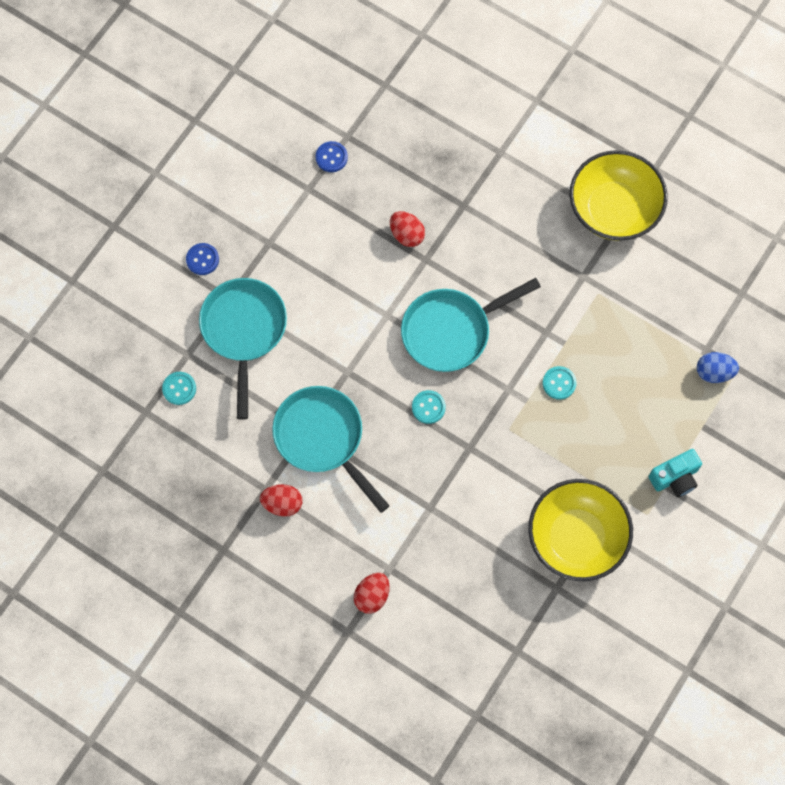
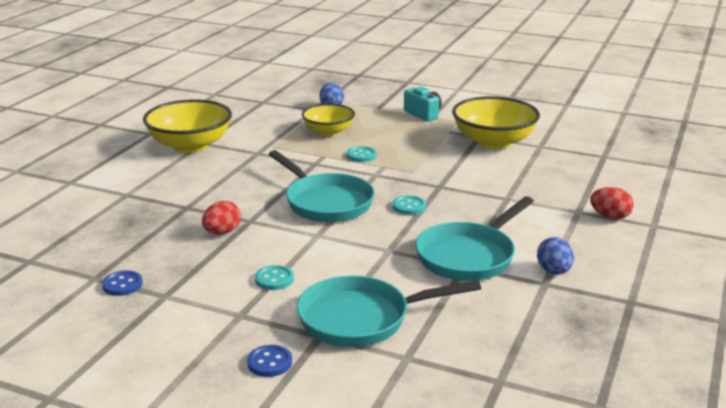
camera: 100 degrees left, 45 degrees down
turquoise button [162,372,196,405] -> turquoise button moved to [255,265,294,290]
red egg [260,484,302,517] -> blue egg [537,237,574,275]
none -> yellow bowl [302,104,355,136]

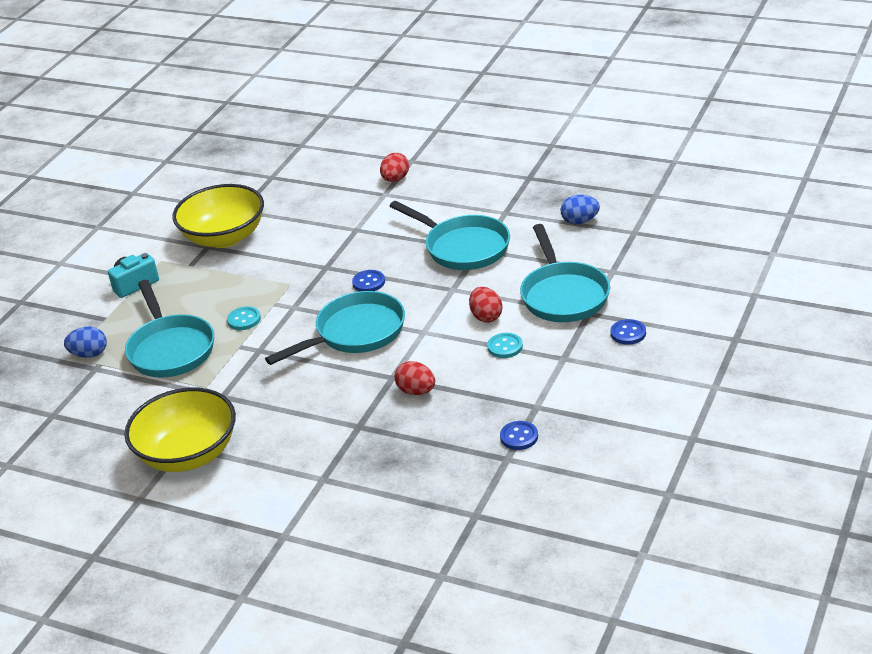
camera: 85 degrees left, 10 degrees up
yellow bowl [302,104,355,136] -> turquoise pan [125,280,214,378]
turquoise button [392,195,426,215] -> blue button [352,270,385,291]
blue egg [537,237,574,275] -> blue egg moved to [561,195,600,224]
none -> red egg [469,287,502,323]

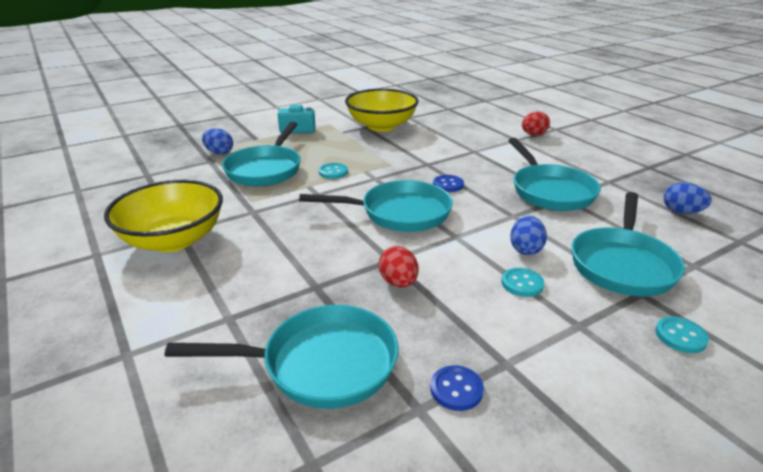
camera: 30 degrees right, 5 degrees down
red egg [469,287,502,323] -> blue egg [510,216,547,255]
blue button [610,319,646,345] -> turquoise button [655,316,709,353]
none -> turquoise pan [165,305,398,409]

